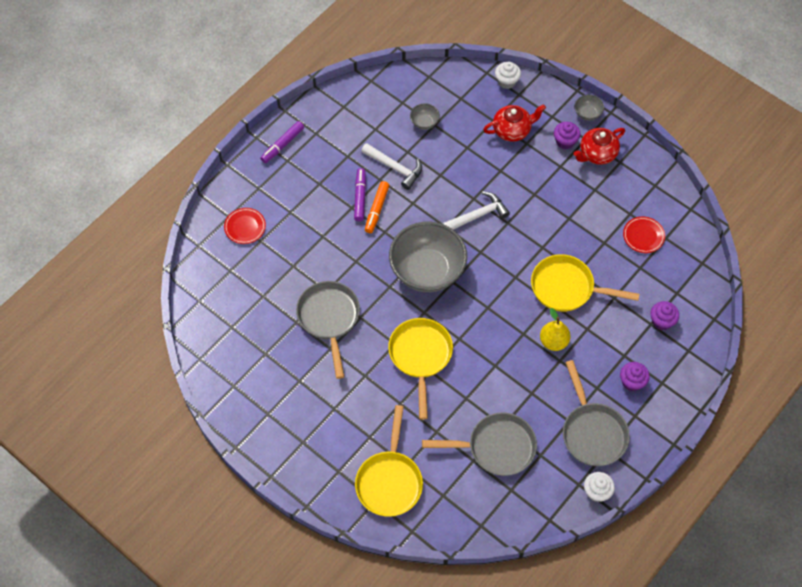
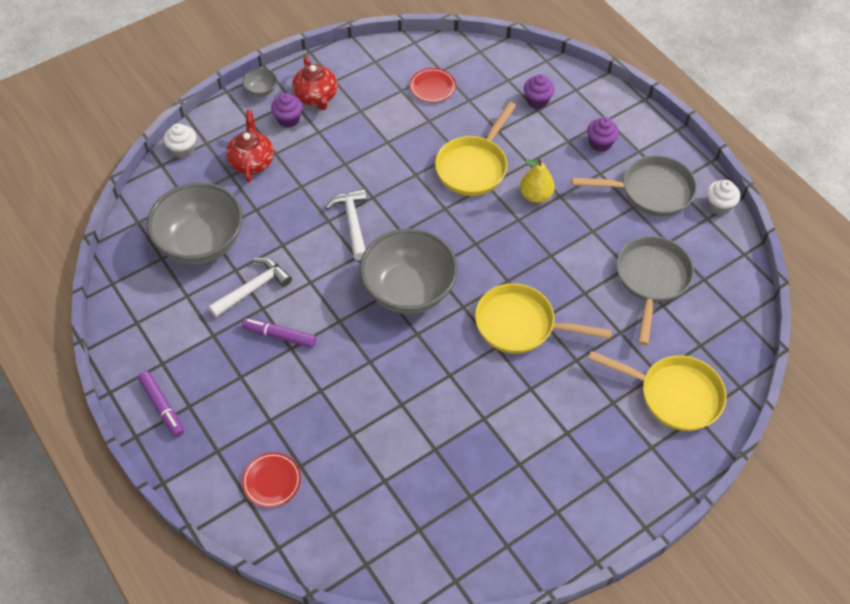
camera: 75 degrees left, 5 degrees down
grey pan [296,281,360,379] -> none
orange marker [365,181,389,233] -> none
grey bowl [410,103,440,130] -> grey bowl [147,182,243,265], size x2.45

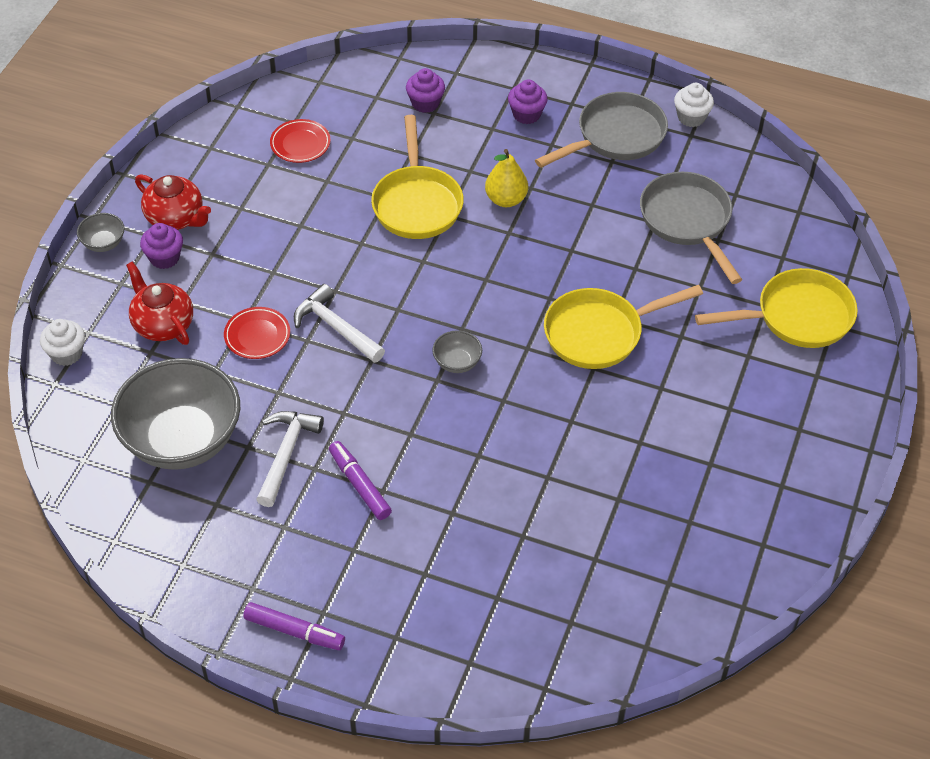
camera: 35 degrees left, 5 degrees down
purple marker [242,318,316,348] -> purple marker turned 75 degrees clockwise [329,441,392,520]
red plate [242,452,301,508] -> red plate moved to [224,307,290,359]
grey bowl [360,228,458,314] -> grey bowl [432,330,482,373], size x0.41

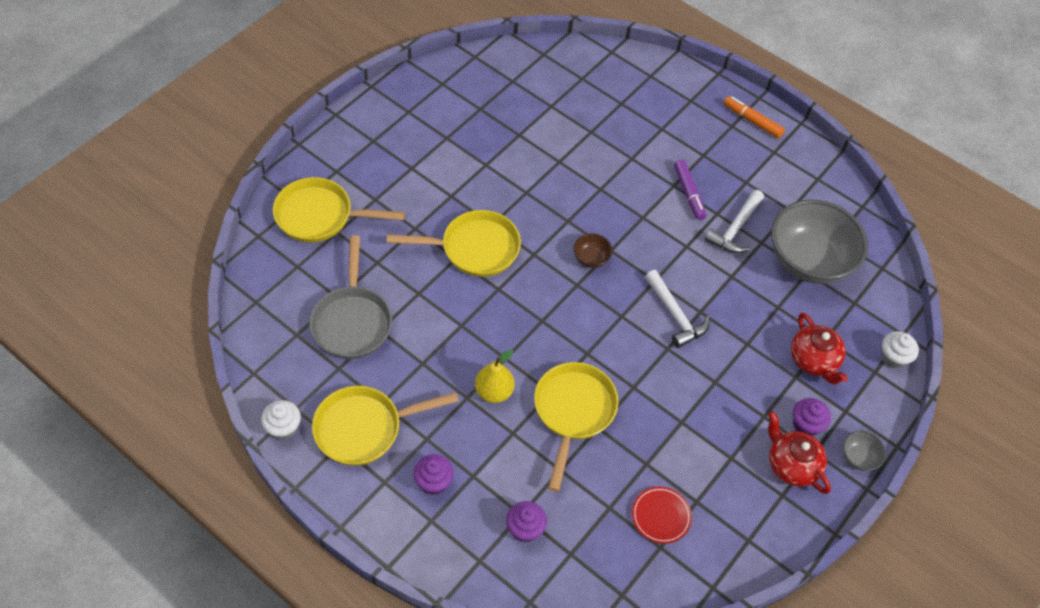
camera: 165 degrees left, 5 degrees up
red plate [224,307,290,359] -> none
purple marker [243,602,345,650] -> orange marker [724,96,785,138]
grey bowl [432,330,482,373] -> brown bowl [573,233,612,268]
grey pan [535,92,668,168] -> yellow pan [312,386,459,466]

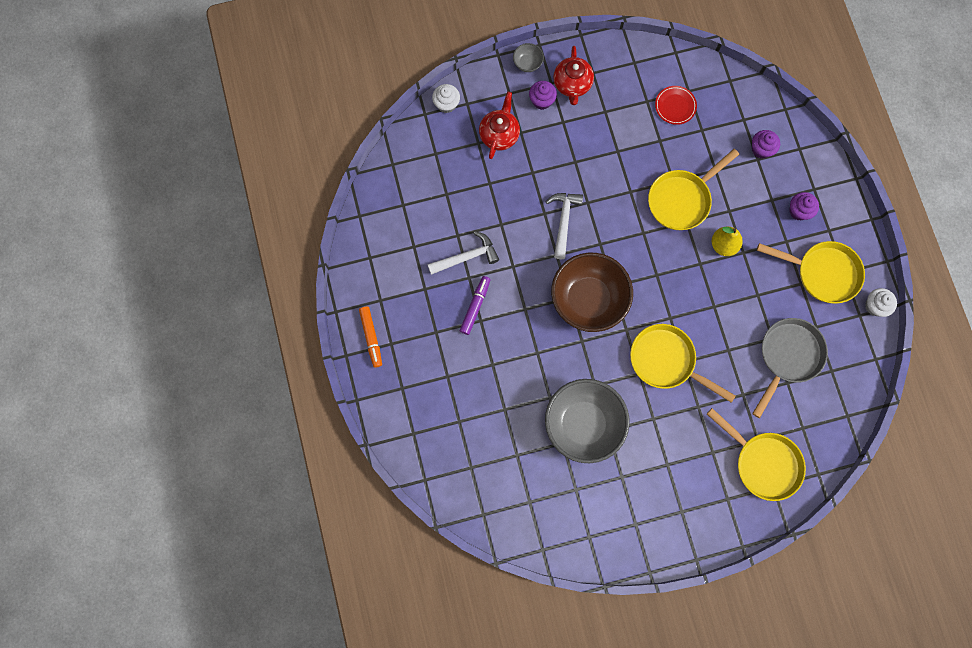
camera: 140 degrees left, 20 degrees up
brown bowl [573,233,612,268] -> brown bowl [551,253,633,332], size x2.45
grey bowl [771,200,868,284] -> grey bowl moved to [545,379,630,463]

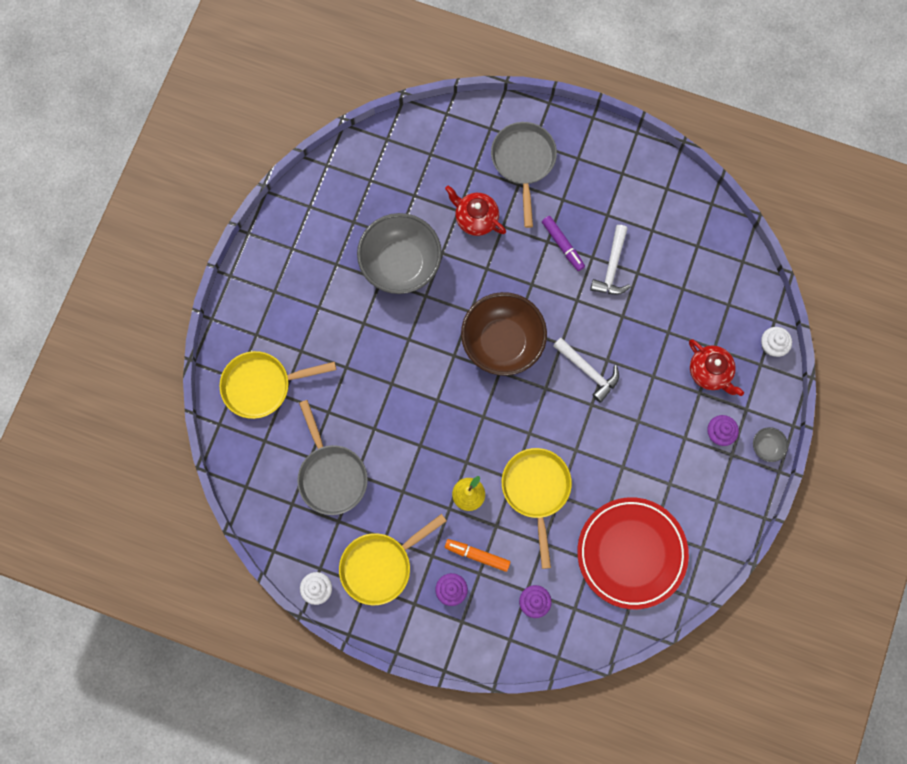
camera: 125 degrees right, 0 degrees up
orange marker [359,306,382,368] -> orange marker moved to [445,539,511,572]
red teapot [553,46,594,105] -> red teapot moved to [445,185,506,236]
yellow pan [630,324,736,403] -> none
red plate [655,86,697,125] -> red plate [577,497,689,609], size x2.30
none -> grey pan [491,122,557,228]

